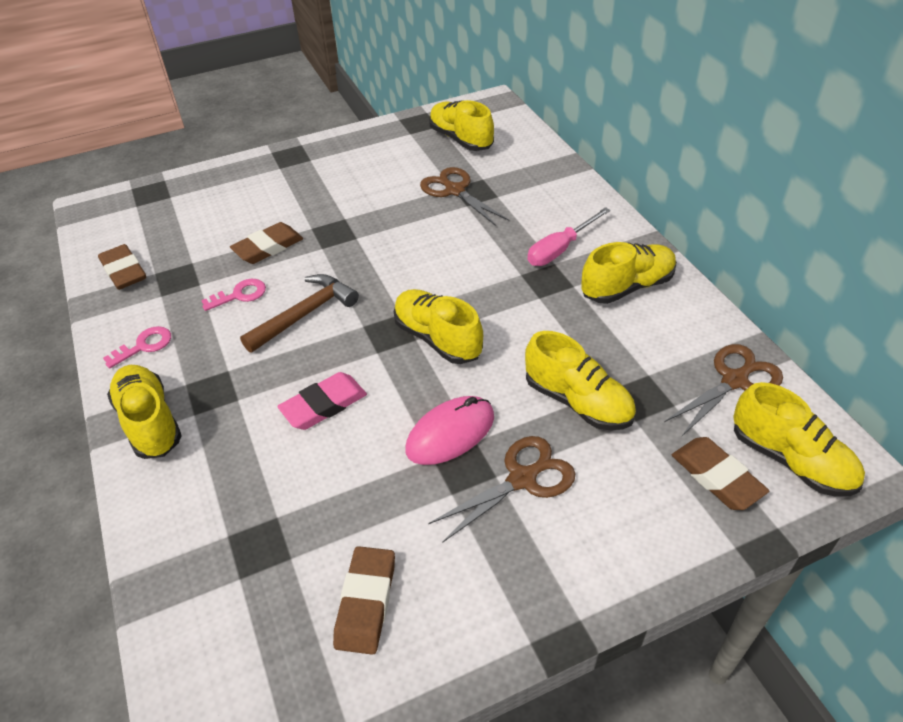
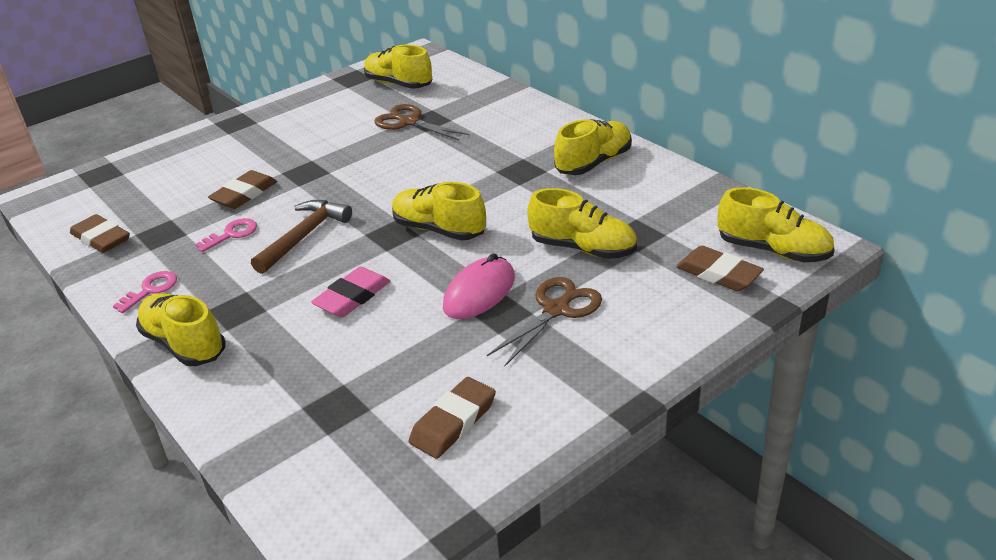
camera: 15 degrees left, 10 degrees down
brown eraser [333,546,395,655] -> brown eraser turned 45 degrees clockwise [409,377,496,459]
pink screwdriver [527,207,611,266] -> none
brown scissors [664,344,783,436] -> none

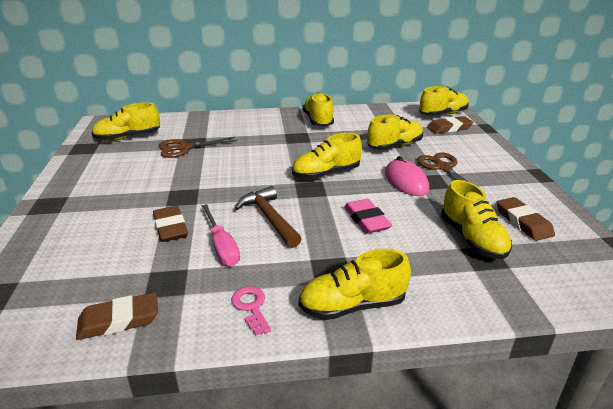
camera: 60 degrees left, 5 degrees down
pink key [195,218,257,252] -> pink screwdriver [202,204,240,266]
none -> yellow shoe [441,180,512,259]

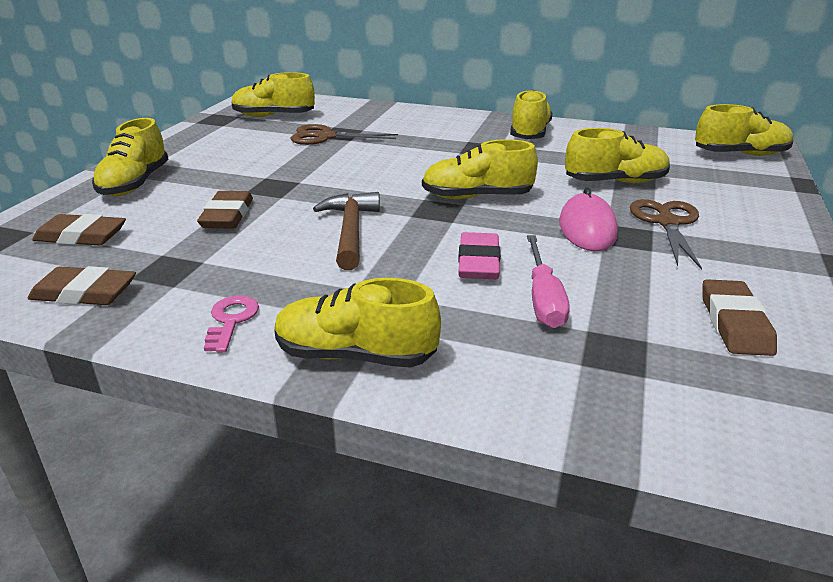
camera: 25 degrees right, 0 degrees up
pink screwdriver [202,204,240,266] -> pink screwdriver moved to [527,235,570,328]
brown eraser [427,116,473,134] -> brown eraser moved to [32,214,126,246]
yellow shoe [441,180,512,259] -> yellow shoe moved to [92,118,169,196]

